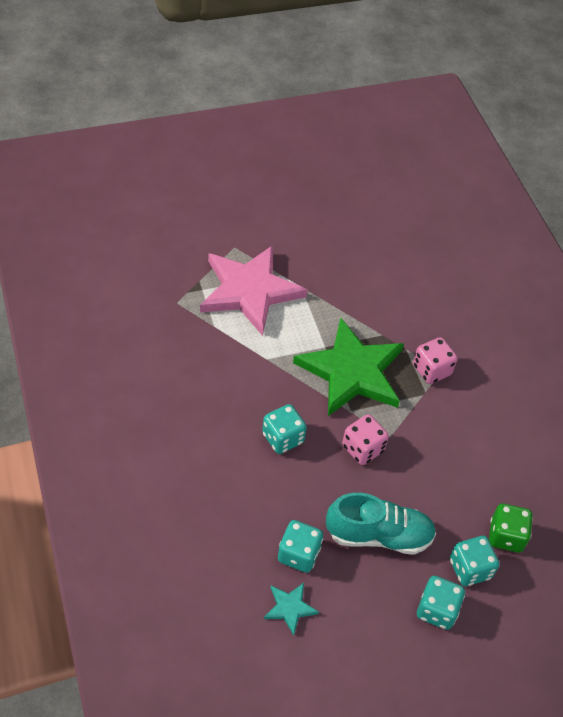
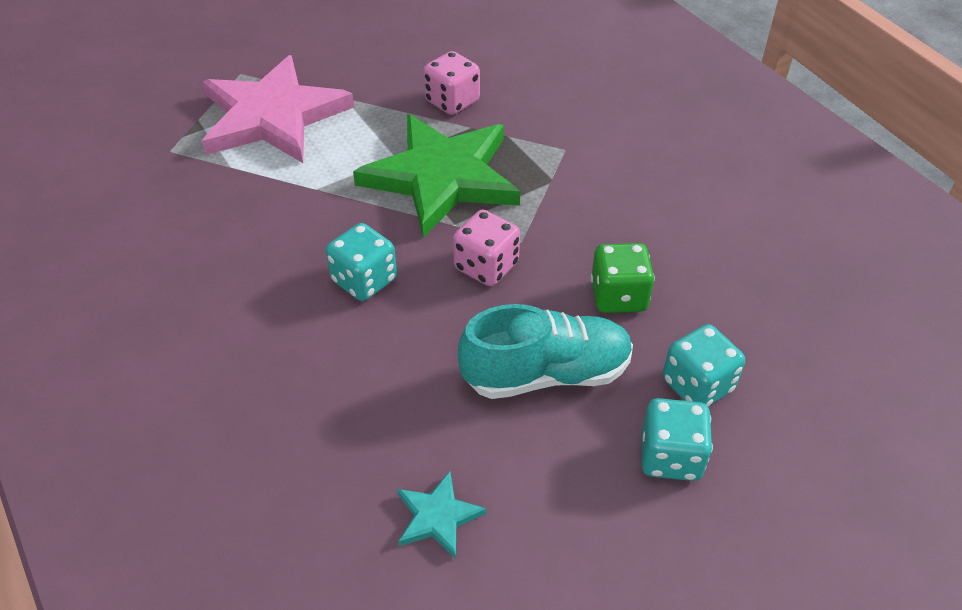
camera: 10 degrees left, 5 degrees down
turquoise dice [278,520,323,573] -> none
pink dice [413,337,458,384] -> pink dice moved to [423,51,480,115]
green dice [489,503,533,553] -> green dice moved to [591,243,655,313]

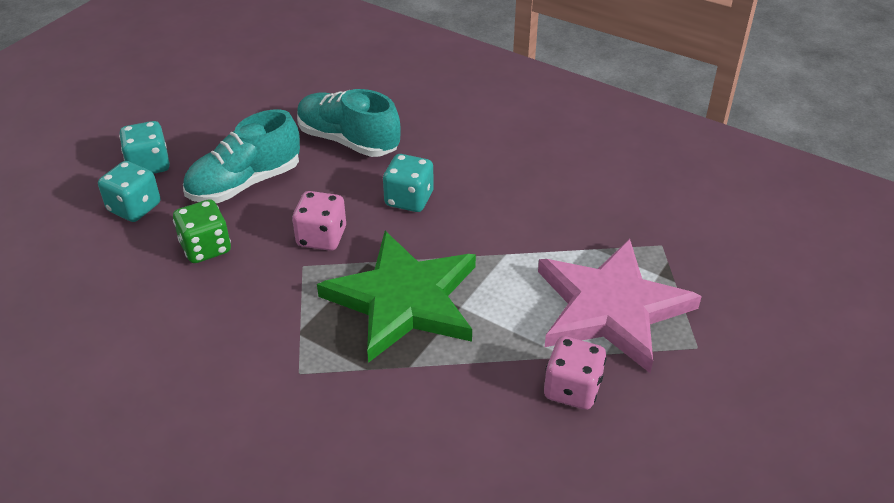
camera: 155 degrees right, 5 degrees down
turquoise star [397,471,487,559] -> none
pink dice [423,51,480,115] -> pink dice moved to [544,336,606,410]
none -> turquoise shoe [297,89,401,157]

